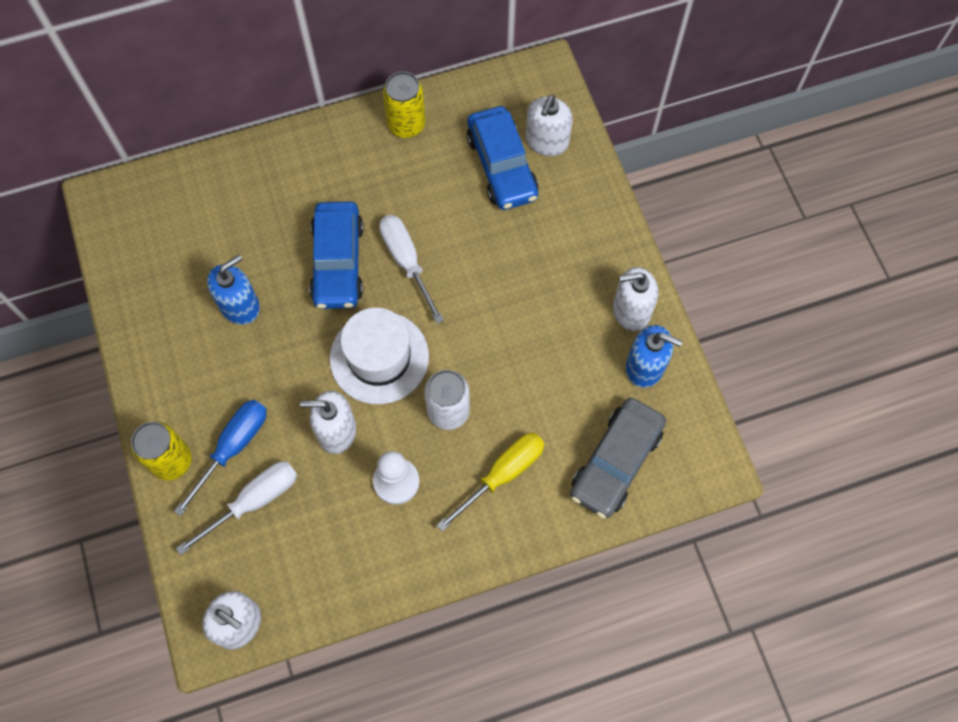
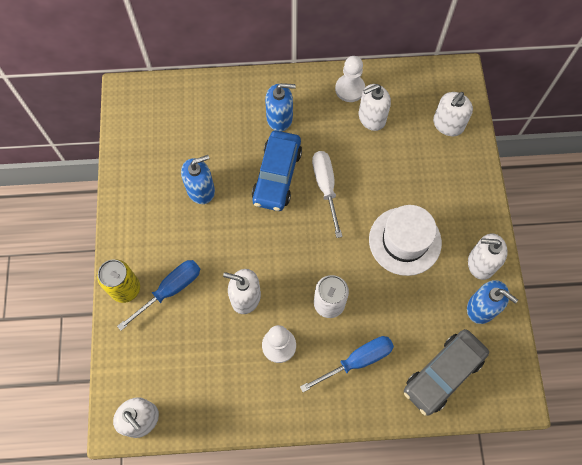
camera: 15 degrees right, 0 degrees up
white screwdriver [176,461,297,555] -> none
white hat [330,308,429,404] -> white hat moved to [369,205,442,276]
yellow can [383,72,425,138] -> white pawn [335,56,365,102]
yellow screwdriver [436,433,545,532] -> blue screwdriver [300,336,394,392]
blue car [467,106,538,210] -> none
none -> blue soap dispenser [265,83,296,131]
none -> white soap dispenser [359,84,391,131]

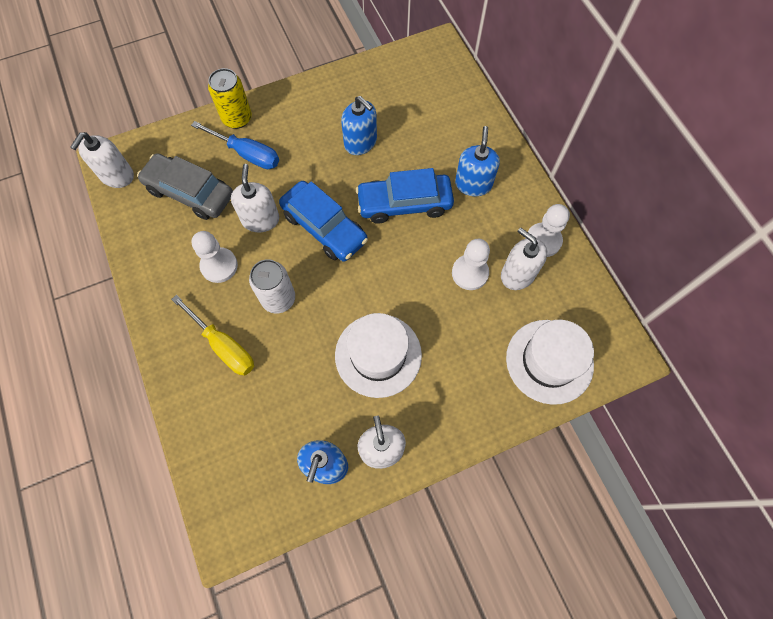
camera: 70 degrees right, 0 degrees up
blue soap dispenser [265,83,296,131] -> blue soap dispenser turned 150 degrees counterclockwise [455,126,500,196]
blue screwdriver [300,336,394,392] -> yellow screwdriver [171,295,254,376]
white screwdriver [312,151,342,238] -> none
grey car [404,329,489,416] -> grey car moved to [137,153,233,220]
white soap dispenser [433,92,473,136] -> white hat [506,320,594,405]
none -> blue car [279,181,368,262]
none -> white pawn [452,239,490,290]

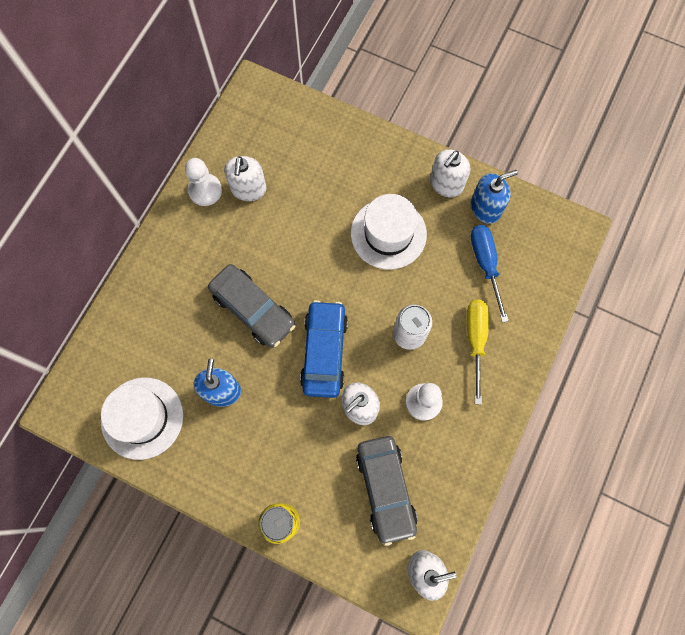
camera: 130 degrees left, 5 degrees up
blue screwdriver [191,121,279,169] -> blue screwdriver moved to [471,225,509,323]
blue car [356,168,454,224] -> grey car [208,264,295,348]
white pawn [452,239,490,290] -> none
blue soap dispenser [455,126,500,196] -> none
white hat [506,320,594,405] -> white hat moved to [101,377,183,460]

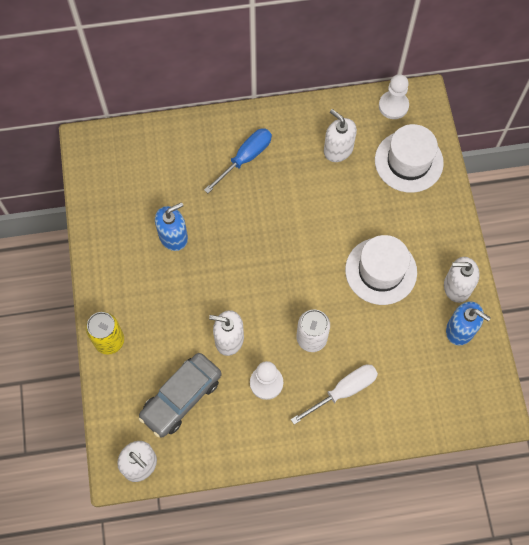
camera: 55 degrees right, 5 degrees down
white hat [101,377,183,460] -> white hat moved to [375,124,444,193]
white pawn [185,158,222,206] -> white pawn moved to [379,74,409,119]
grey car [208,264,295,348] -> none
white soap dispenser [224,156,266,201] -> white soap dispenser turned 75 degrees clockwise [324,109,357,162]
blue car [300,300,348,398] -> none
yellow screwdriver [467,300,489,404] -> white screwdriver [291,364,378,425]
blue screwdriver [471,225,509,323] -> blue screwdriver moved to [204,128,272,193]

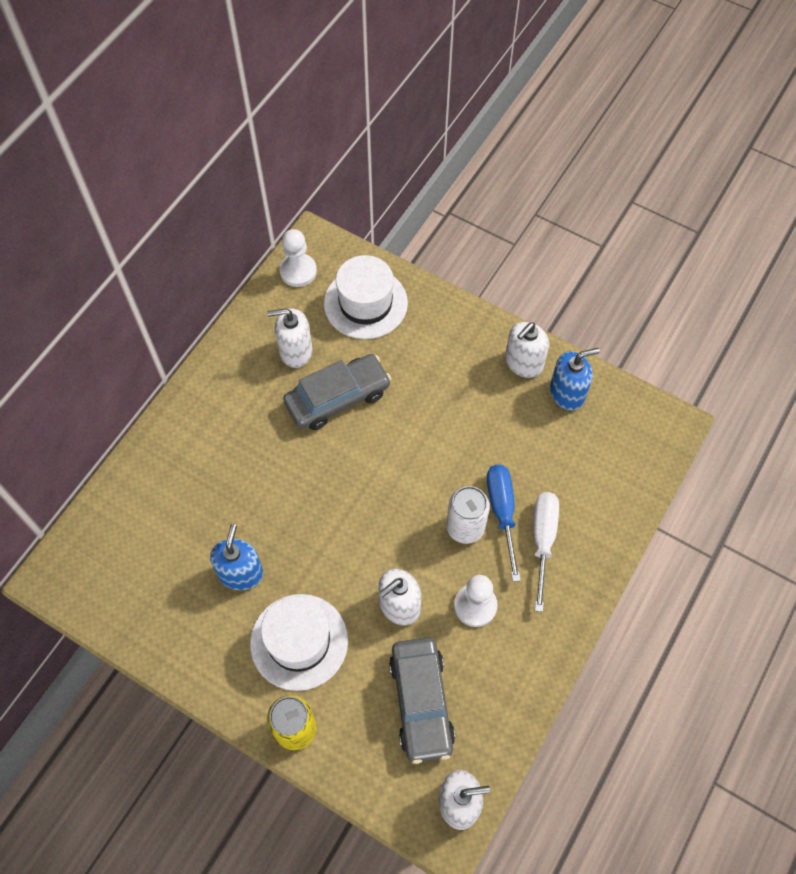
camera: 50 degrees left, 5 degrees down
blue screwdriver [204,128,272,193] -> blue screwdriver moved to [487,464,521,582]
white hat [345,235,417,305] -> white hat moved to [250,594,348,691]
none -> grey car [283,354,391,430]

